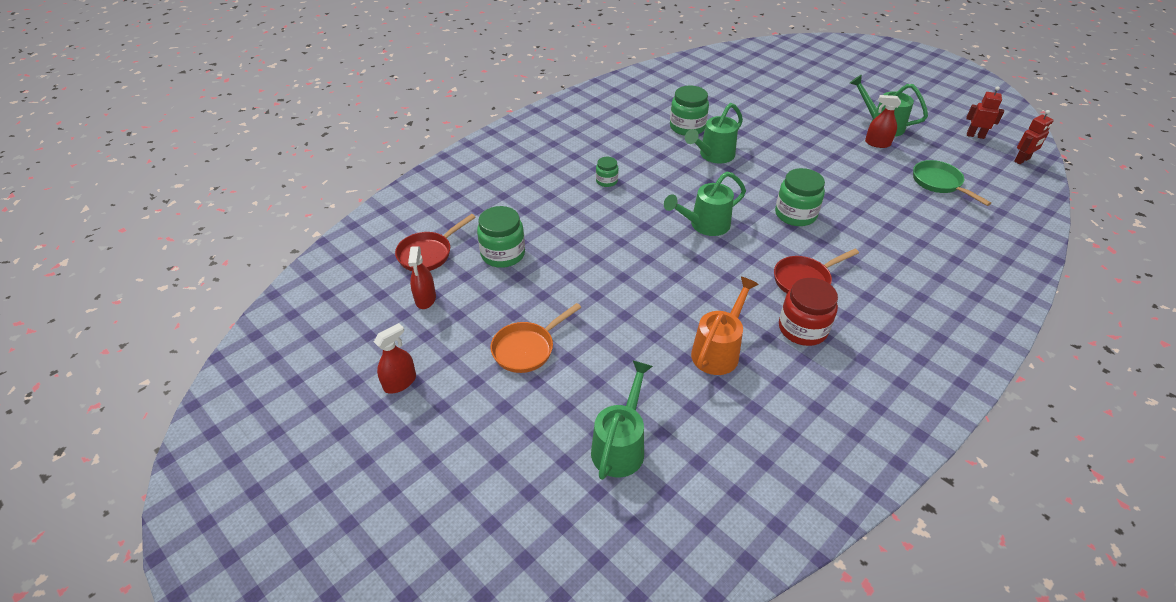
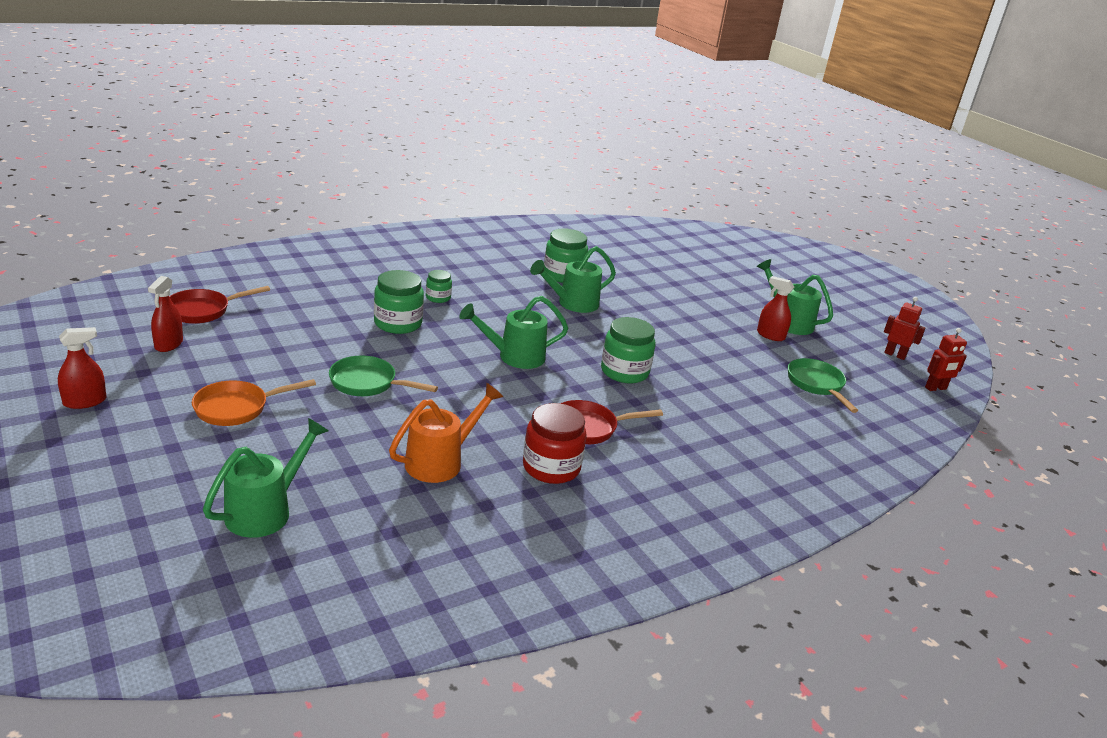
camera: 10 degrees right, 15 degrees down
green jar [477,206,525,268] -> green jar moved to [374,270,424,334]
none -> green pan [329,356,438,396]

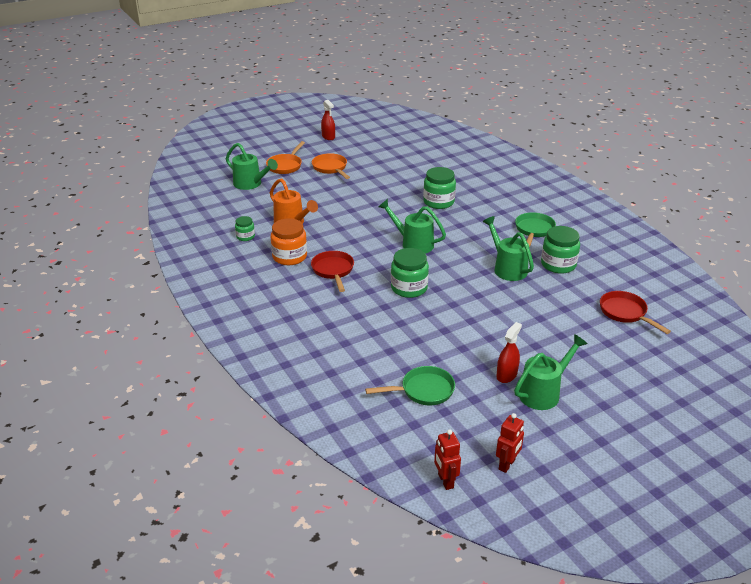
camera: 95 degrees right, 5 degrees up
red spray bottle [148,276,183,352] -> none
red pan [169,286,270,324] -> red pan moved to [600,291,671,334]
green pan [329,356,438,396] -> green pan moved to [515,212,556,247]
green jar [426,270,452,303] -> green jar moved to [235,216,255,241]
green watering can [459,296,568,369] -> green watering can turned 45 degrees counterclockwise [378,199,446,254]
red jar [523,403,587,484] -> orange jar [271,218,307,265]
none -> orange pan [266,141,305,174]

